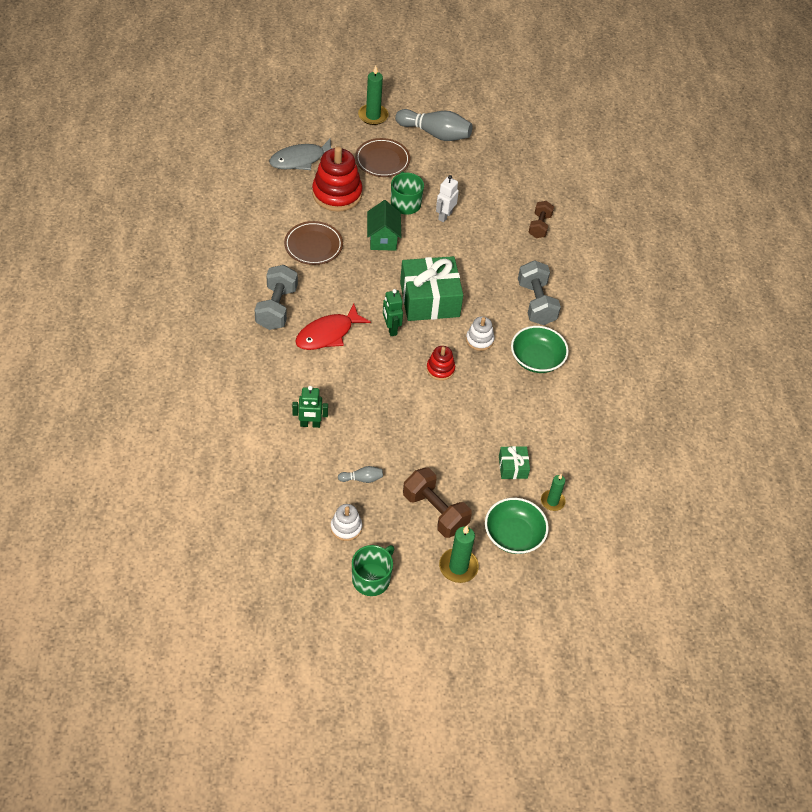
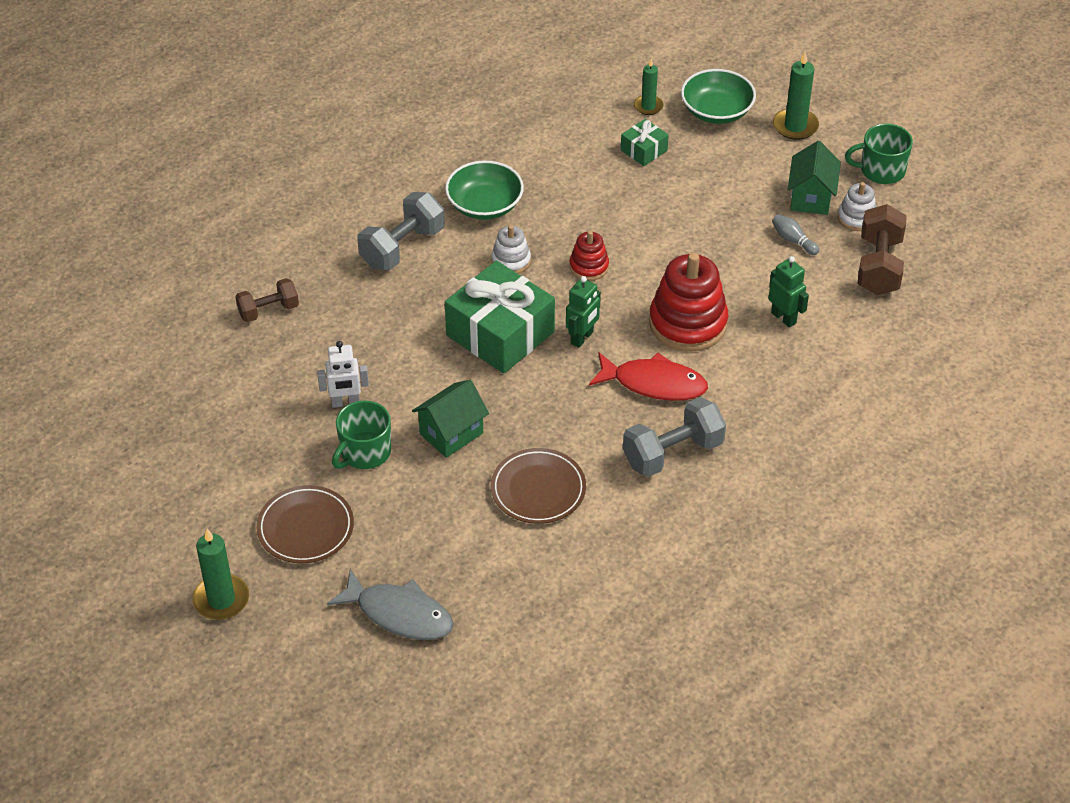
camera: 125 degrees left, 5 degrees down
red stacking toy [312,147,363,212] -> red stacking toy moved to [649,253,728,352]
grey bowling pin [395,109,473,141] -> none
brown dumbbell [403,468,472,538] -> brown dumbbell moved to [858,204,907,295]
none -> green house [787,141,841,215]

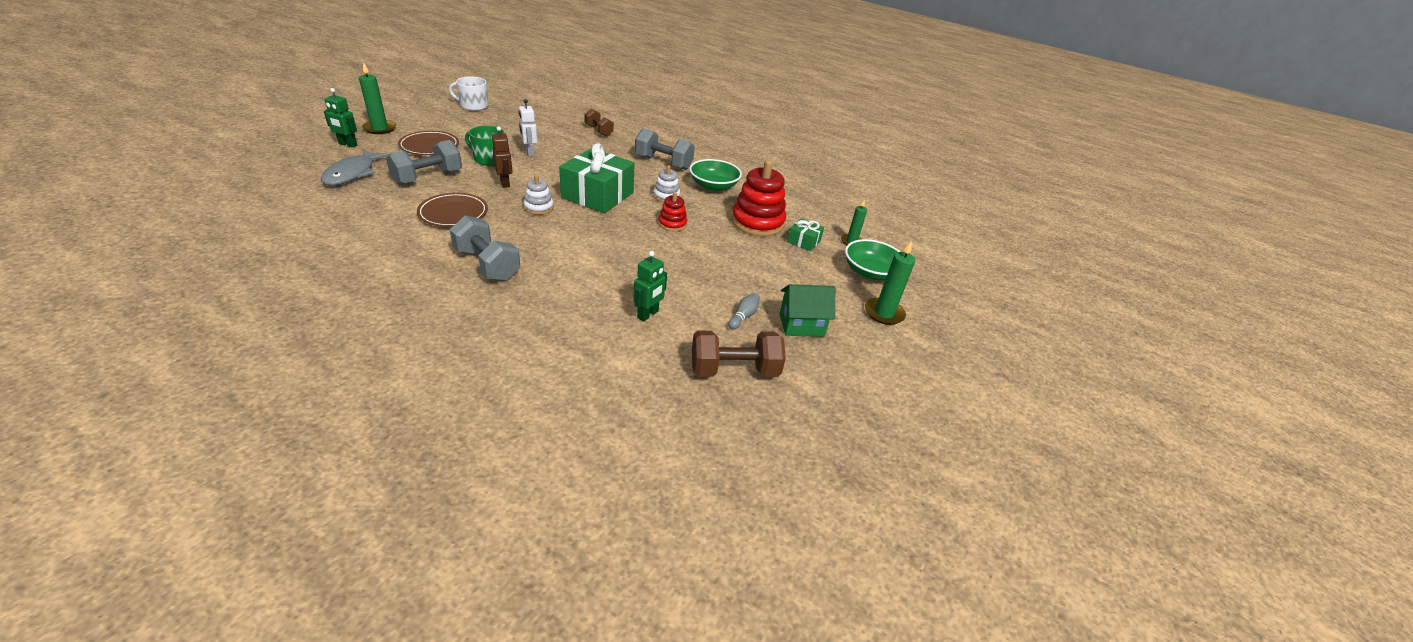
camera: 70 degrees right, 10 degrees down
green house [412,380,489,458] -> brown robot [492,126,513,188]
green robot [566,276,601,348] -> green robot moved to [324,88,357,148]
red fish [589,352,708,401] -> none
red stacking toy [649,253,728,352] -> red stacking toy moved to [731,160,786,236]
white stacking toy [838,182,876,231] -> white stacking toy moved to [523,175,554,215]
green mug [845,124,913,184] -> none
none -> grey dumbbell [386,140,462,185]
none -> white mug [449,76,488,111]

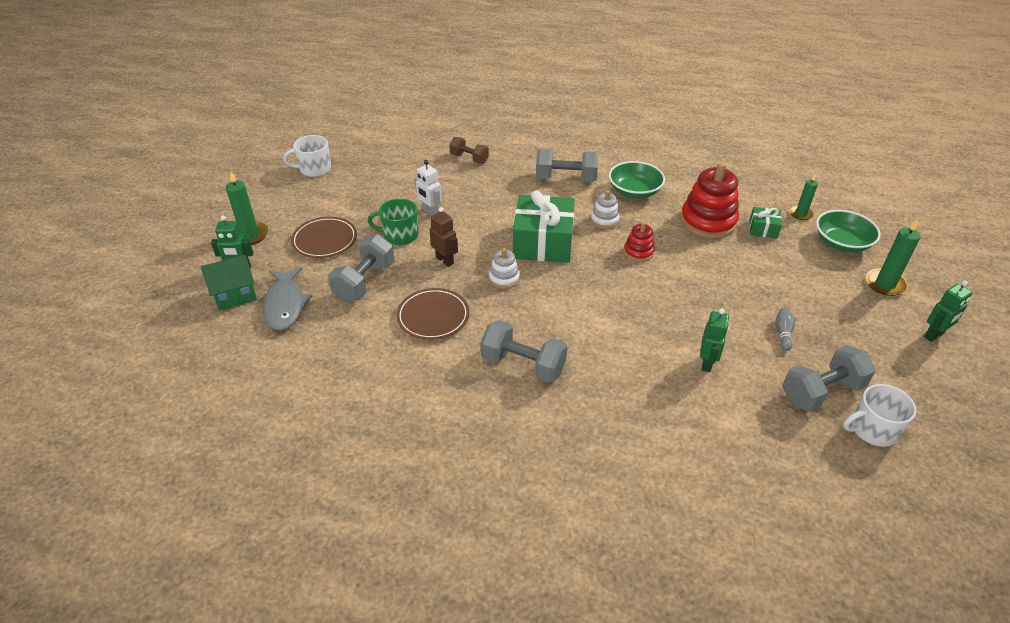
camera: 15 degrees left, 5 degrees up
brown dumbbell [692,331,786,377] -> grey dumbbell [782,345,875,412]
green house [780,284,835,337] -> green house moved to [201,255,257,311]
none -> white mug [843,384,917,447]
none -> green robot [924,281,973,342]

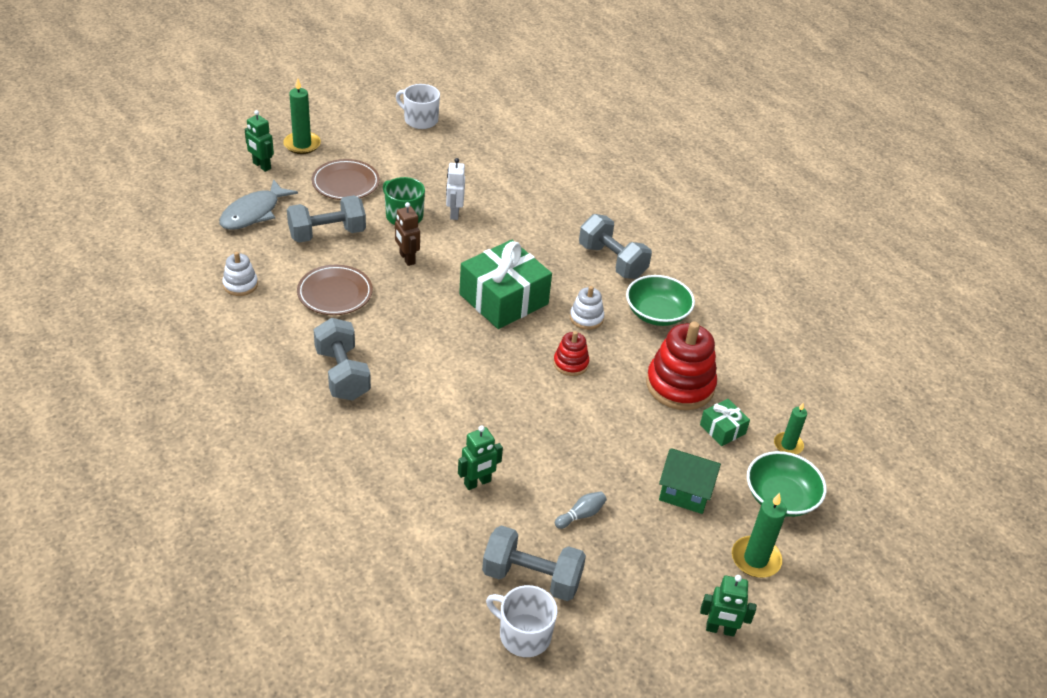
camera: 40 degrees right, 0 degrees up
green house [201,255,257,311] -> green house moved to [659,449,721,514]
brown robot [429,207,458,267] -> brown robot turned 150 degrees clockwise [395,202,420,266]
brown dumbbell [449,137,489,164] -> none
white stacking toy [489,248,520,289] -> white stacking toy moved to [222,252,258,296]

